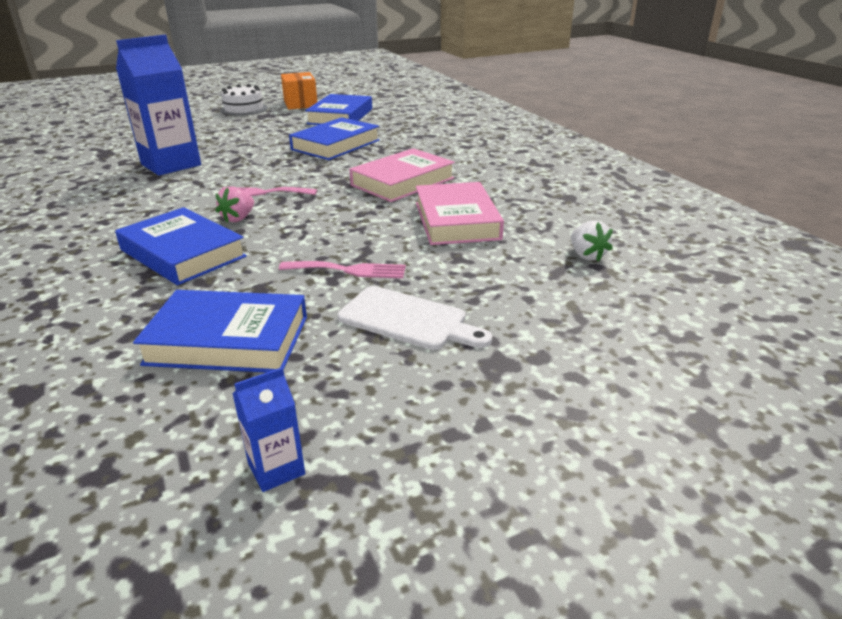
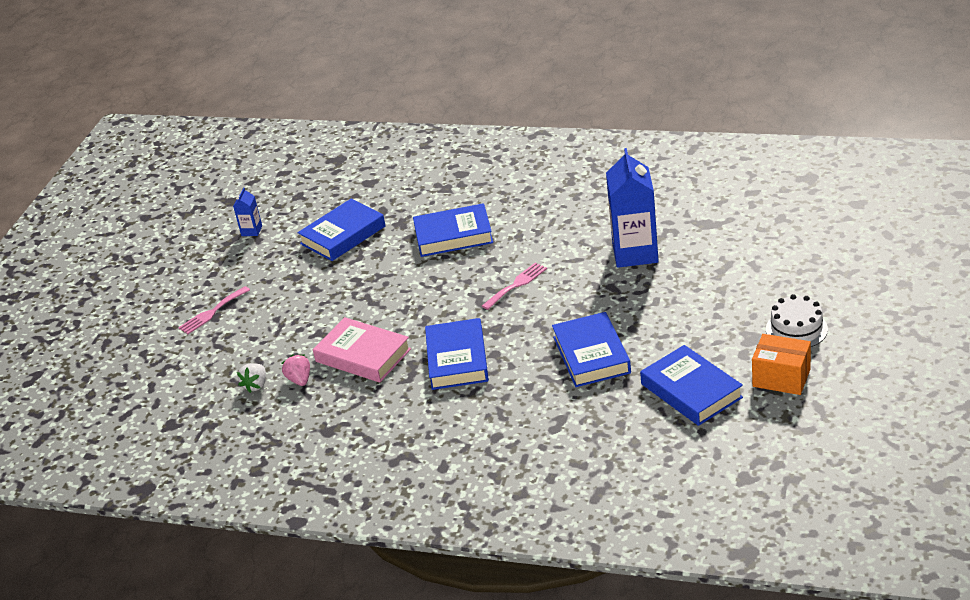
camera: 135 degrees right, 5 degrees up
pink strawberry [216,187,254,223] -> pink strawberry moved to [282,355,310,386]
pink fork [279,261,406,278] -> pink fork moved to [178,286,250,334]
white cutting board [338,286,492,350] -> none
pink book [349,148,455,202] -> blue book [425,318,489,390]
white strawberry [571,221,613,261] -> white strawberry turned 90 degrees counterclockwise [237,363,266,393]

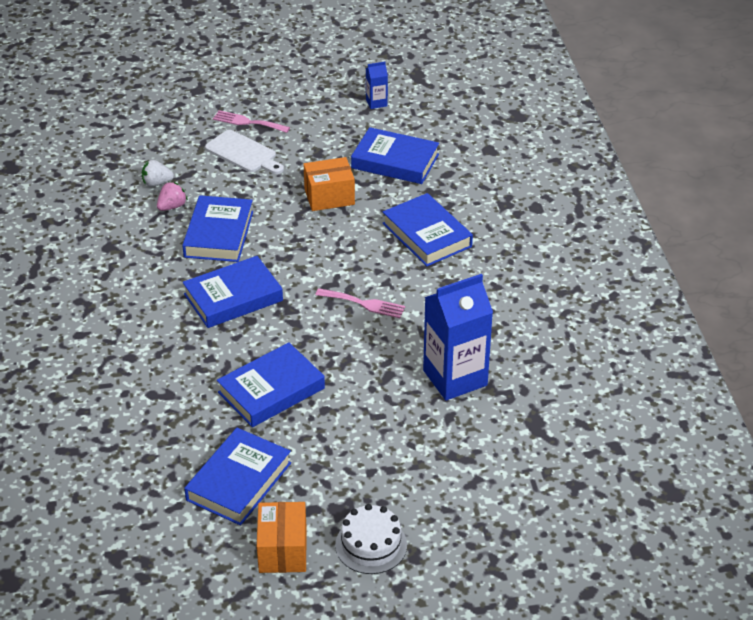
camera: 60 degrees right, 5 degrees up
pink book [313,317,411,382] -> blue book [182,195,253,262]
none -> white cutting board [205,130,284,174]
none -> orange box [303,157,355,211]

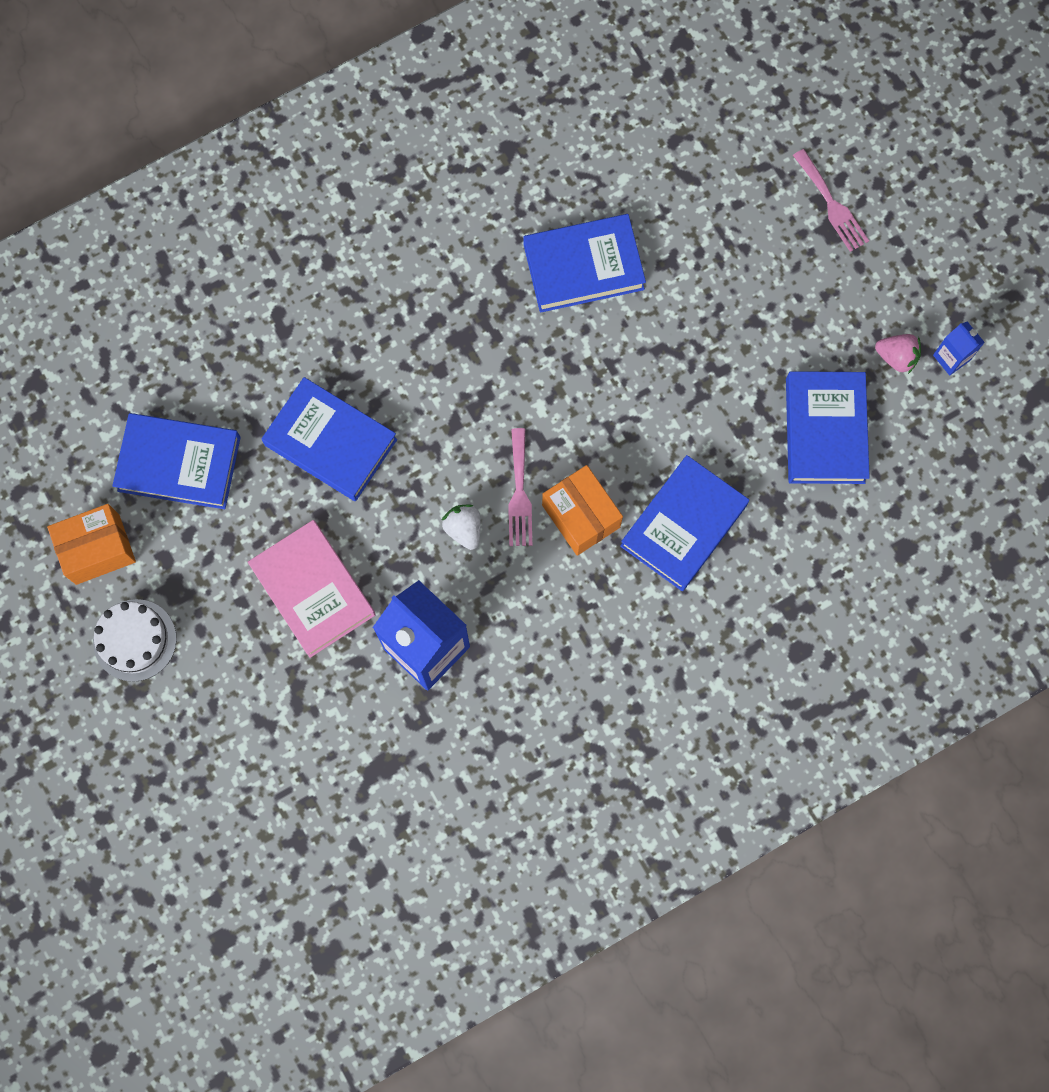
camera: 70 degrees right, 35 degrees up
white strawberry [142,160,174,187] -> white strawberry moved to [442,504,481,550]
pink strawberry [157,182,188,211] -> pink strawberry moved to [875,334,921,374]
blue book [183,256,283,328] -> none
white cutting board [205,130,284,174] -> none
pink fork [213,110,290,133] -> pink fork turned 150 degrees clockwise [793,149,869,252]
orange box [303,157,355,211] -> orange box moved to [542,465,623,556]
none -> pink book [248,520,376,658]

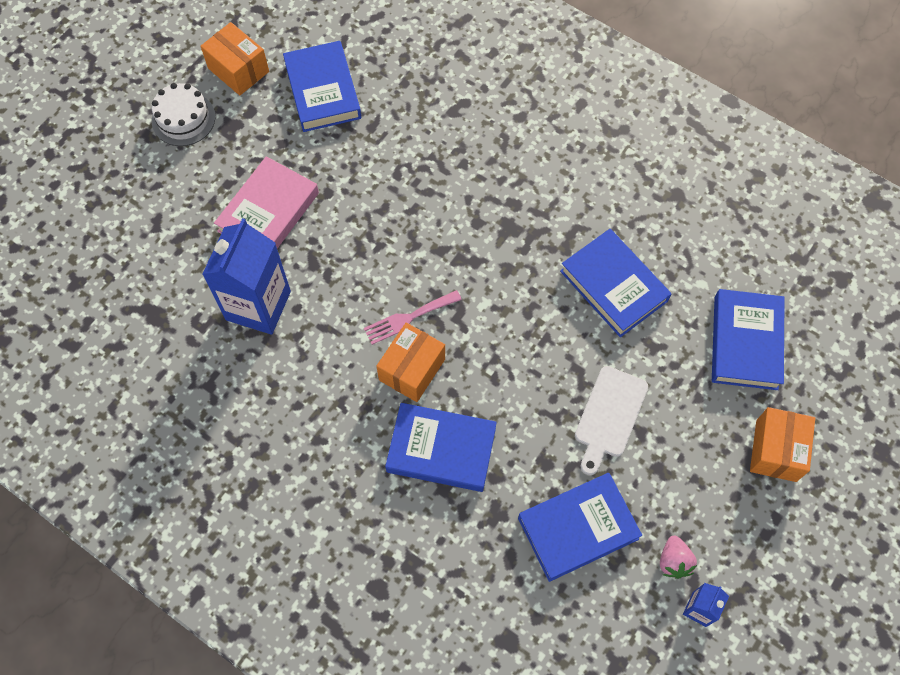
camera: 65 degrees right, 10 degrees down
blue book [262,377,397,501] -> blue book moved to [712,289,785,390]
white strawberry [442,504,481,550] -> none
pink fork [793,149,869,252] -> orange box [750,407,815,482]
none -> white cutting board [575,366,648,475]

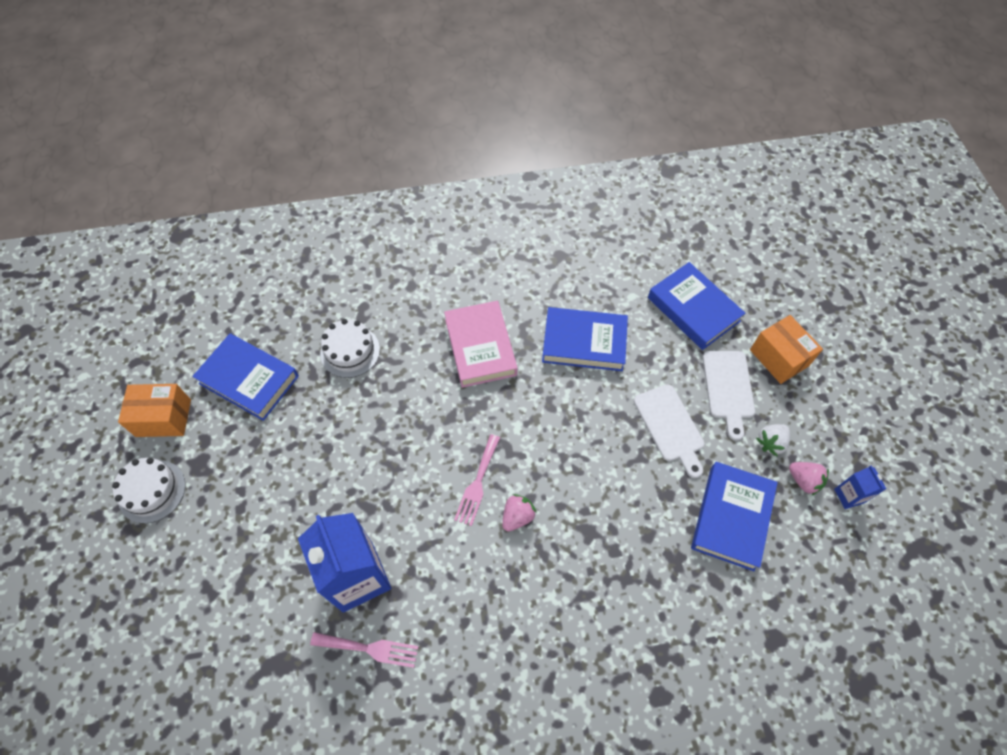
camera: 45 degrees left, 5 degrees down
pink book [214,156,319,249] -> pink book moved to [444,301,518,388]
orange box [376,322,445,402] -> pink strawberry [502,494,537,532]
blue book [385,403,497,492] -> none
none -> pink fork [310,632,419,668]
none -> white cake [320,319,380,378]
none -> white cutting board [703,351,755,441]
none -> white strawberry [756,424,790,456]

